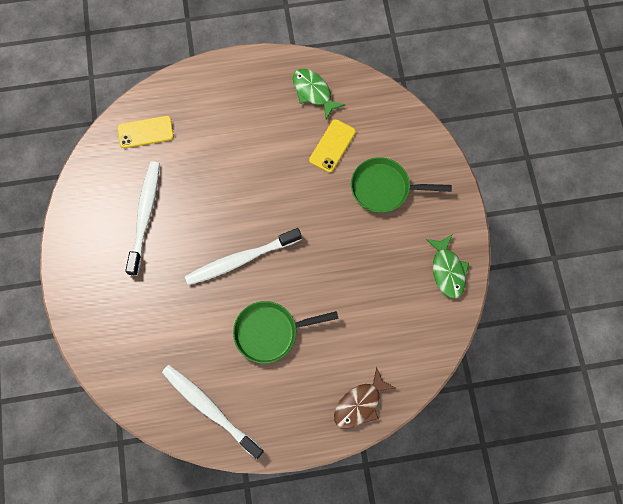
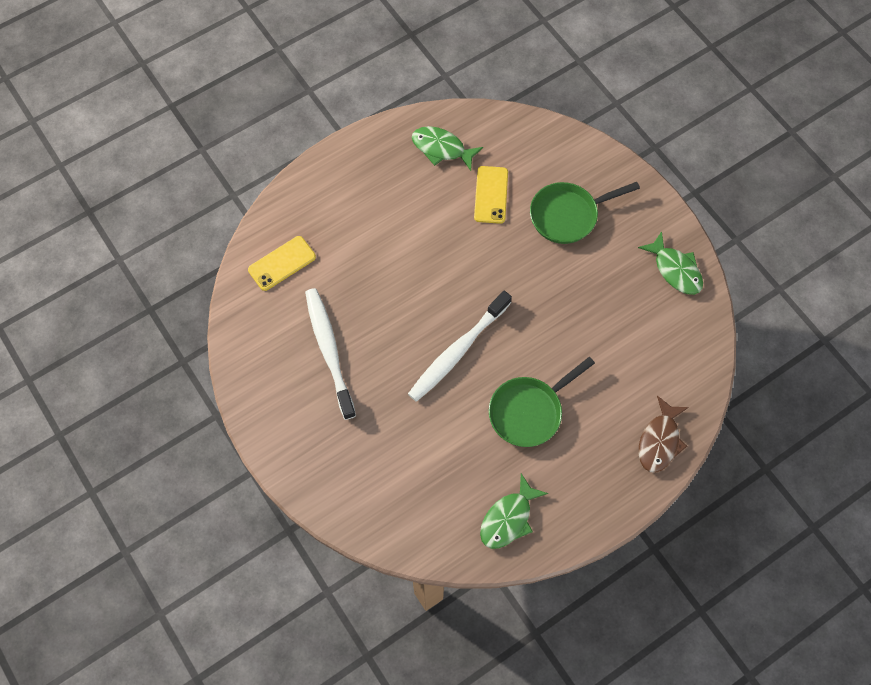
camera: 25 degrees left, 5 degrees down
white toothbrush [162,365,264,459] -> green fish [480,473,548,549]

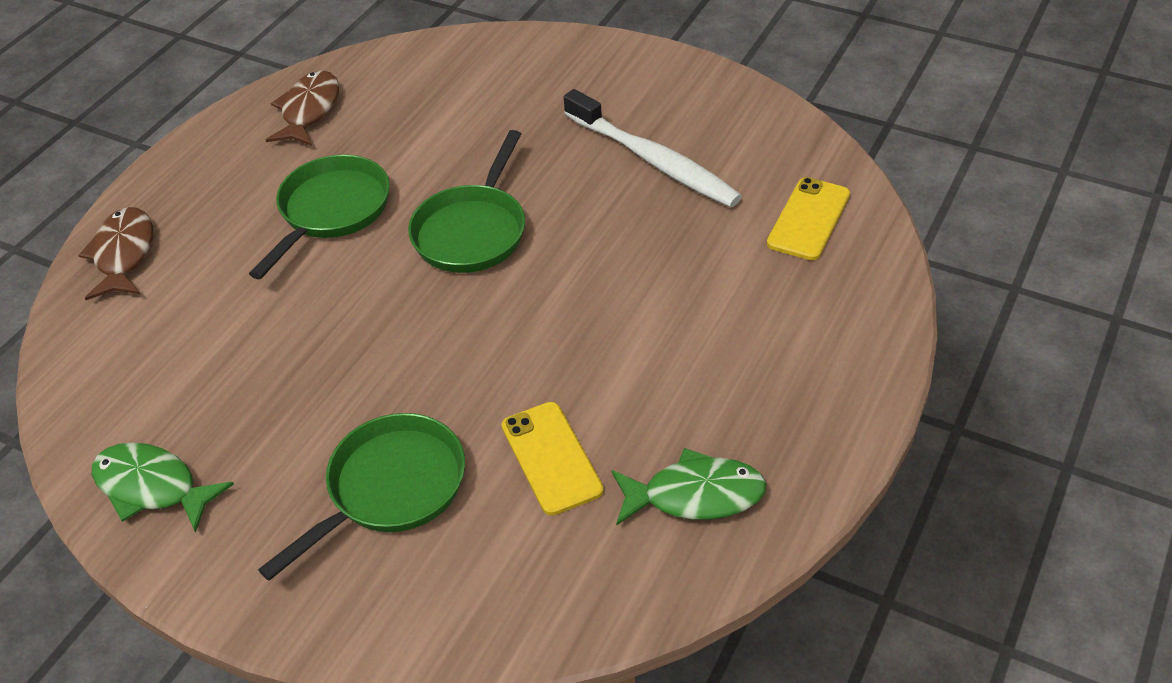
camera: 155 degrees right, 20 degrees down
white toothbrush [408,291,512,402] -> green pan [408,130,525,273]
green fish [480,473,548,549] -> brown fish [266,71,339,146]

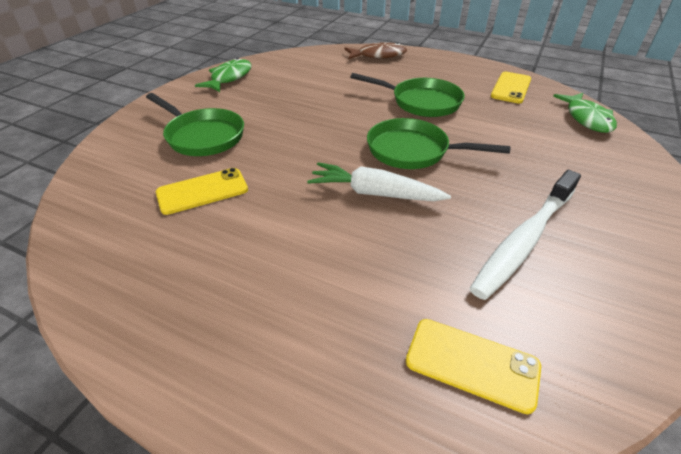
camera: 85 degrees right, 5 degrees down
brown fish [266,71,339,146] -> yellow phone [491,72,531,104]
green fish [611,448,766,525] -> green fish moved to [553,93,617,133]
none -> white carrot [307,162,451,201]

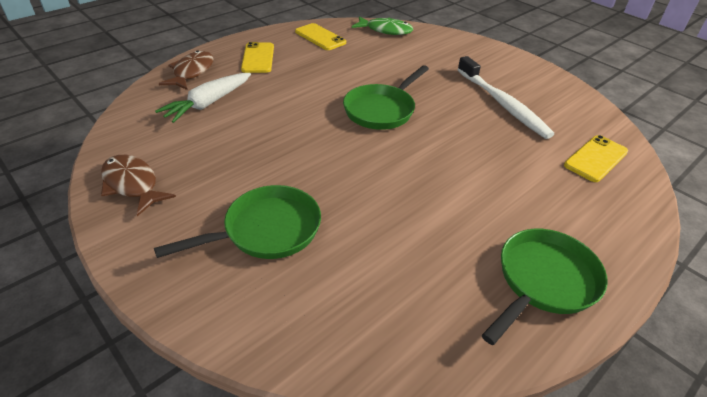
camera: 70 degrees left, 0 degrees up
yellow phone [156,168,248,215] -> yellow phone moved to [241,42,274,73]
green fish [195,58,252,92] -> brown fish [101,155,176,216]
white carrot [307,162,451,201] -> white carrot moved to [155,73,251,123]
green pan [350,73,465,117] -> green pan moved to [482,229,608,345]

